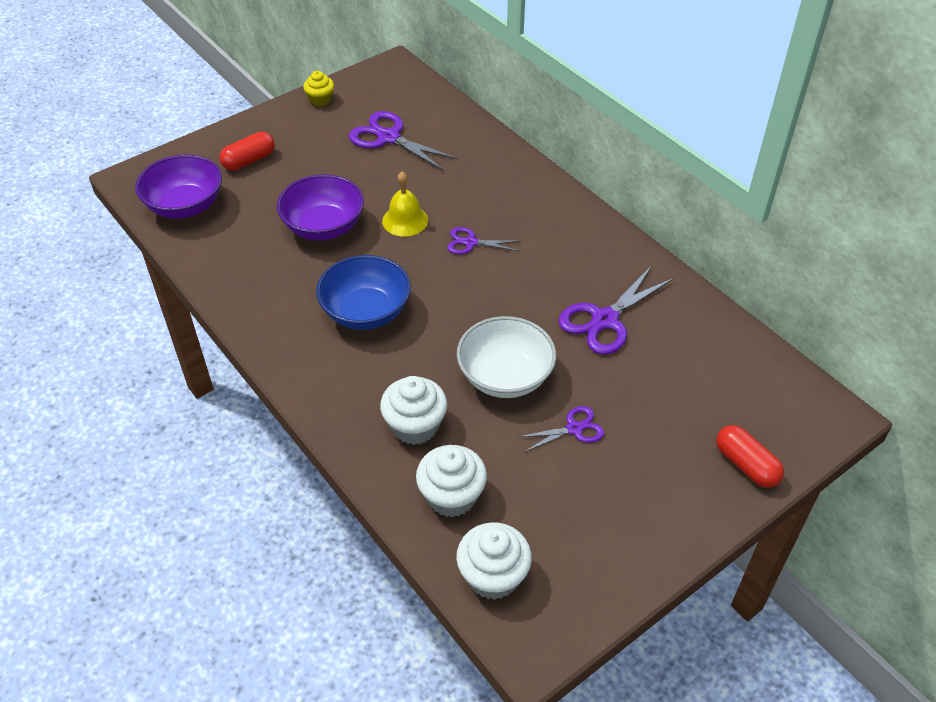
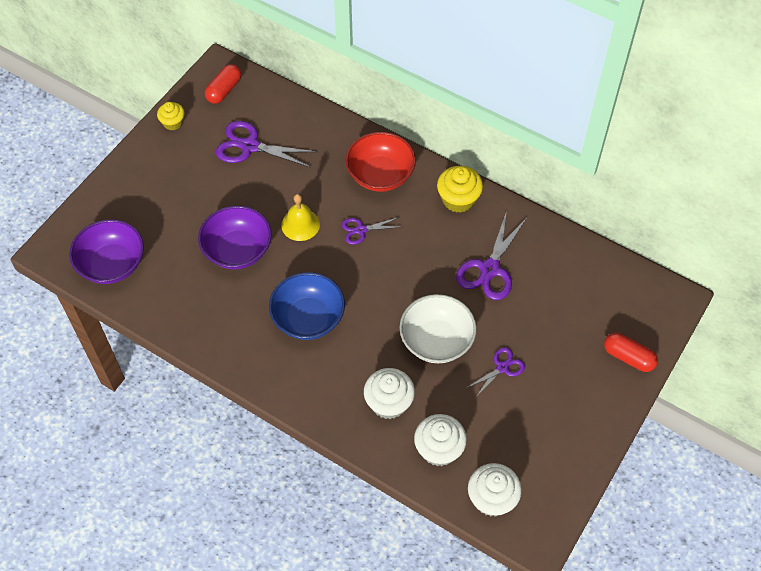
camera: 20 degrees left, 10 degrees up
red capsule [220,132,275,171] -> red capsule moved to [205,64,241,104]
none -> red bowl [346,132,416,192]
none -> yellow cupcake [437,166,483,213]

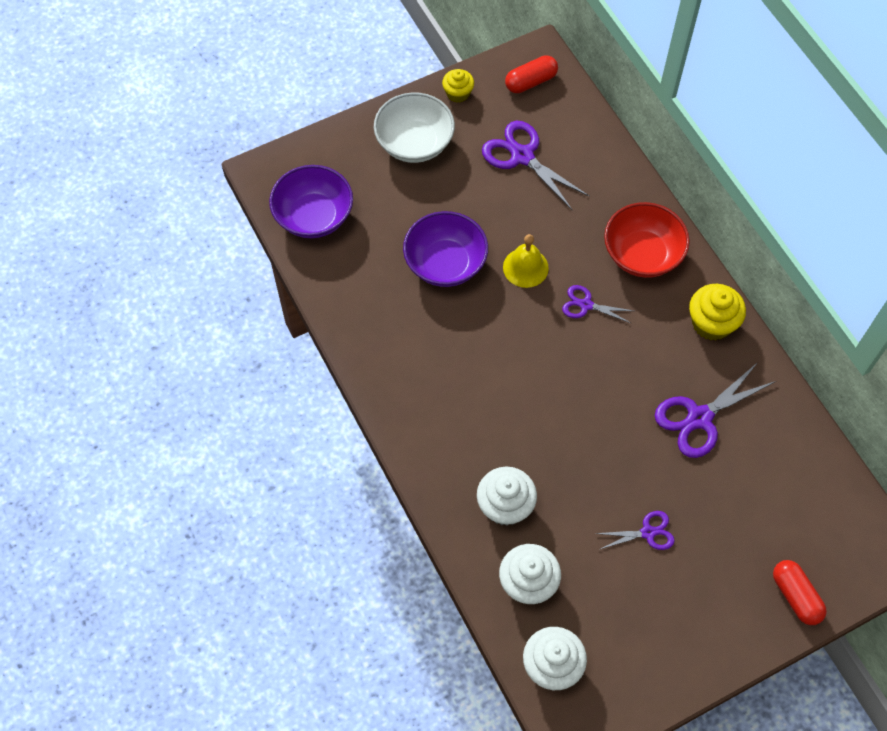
camera: 30 degrees right, 5 degrees up
blue bowl [269,272,345,340] -> none
white bowl [399,294,477,363] -> white bowl moved to [374,92,455,163]

